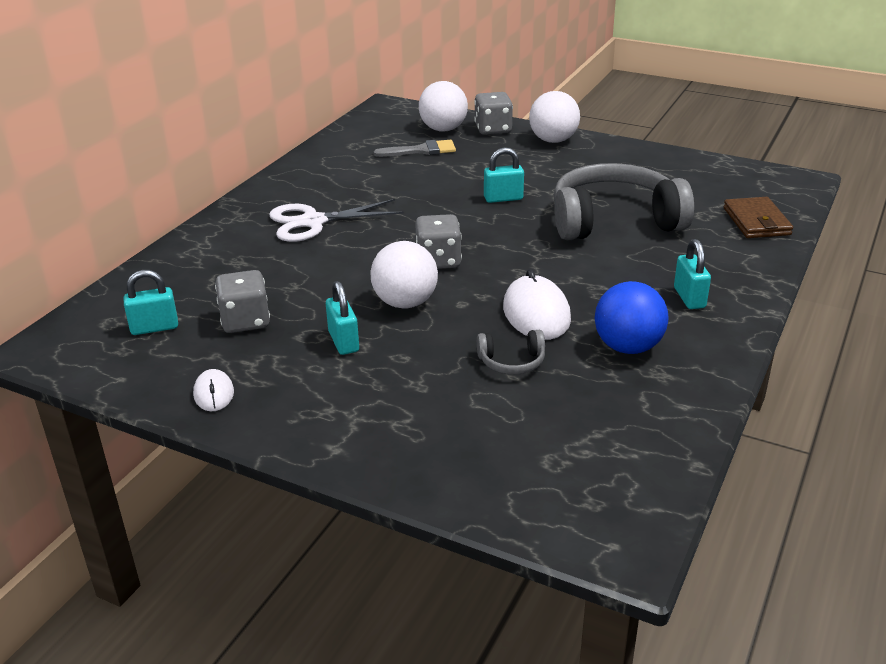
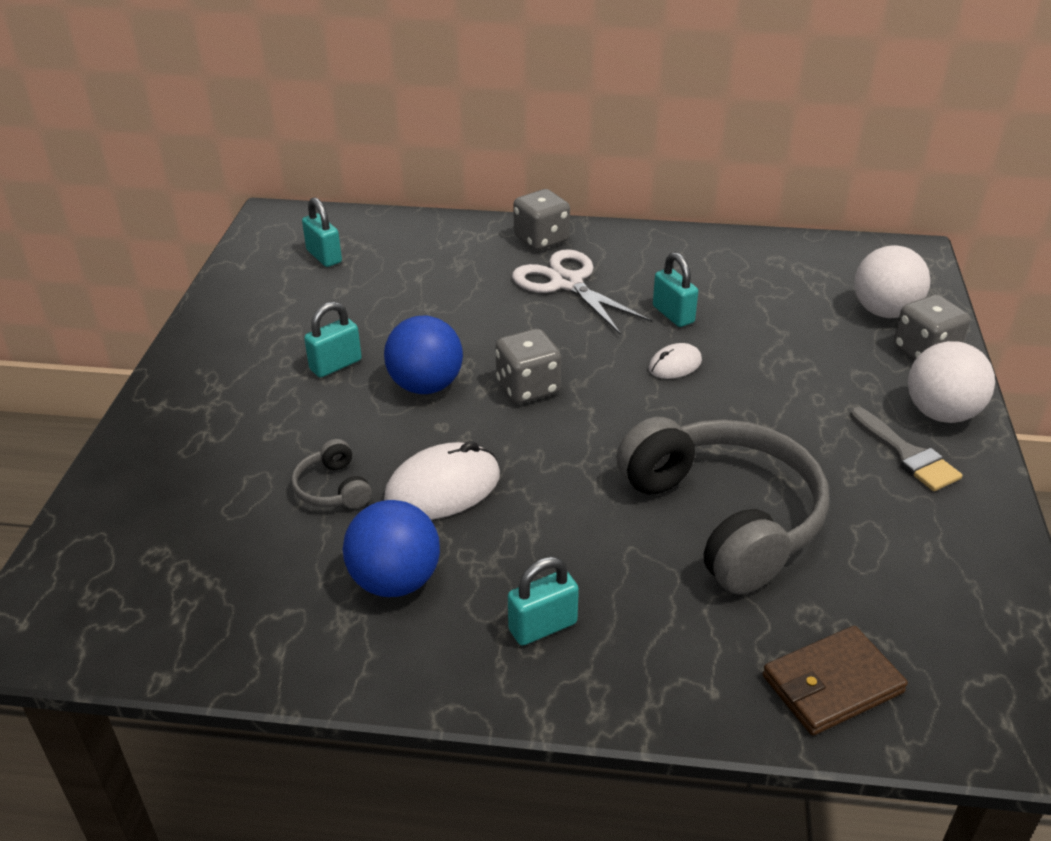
camera: 70 degrees right, 5 degrees up
white mouse [193,369,234,411] -> white mouse moved to [648,343,702,379]
grey dice [215,270,270,333] -> grey dice moved to [513,189,570,251]
white ball [370,241,438,309] -> blue ball [384,316,463,394]
grey brush [374,140,456,157] -> grey brush moved to [850,407,962,491]
turquoise padlock [484,147,524,203] -> turquoise padlock moved to [653,252,698,327]

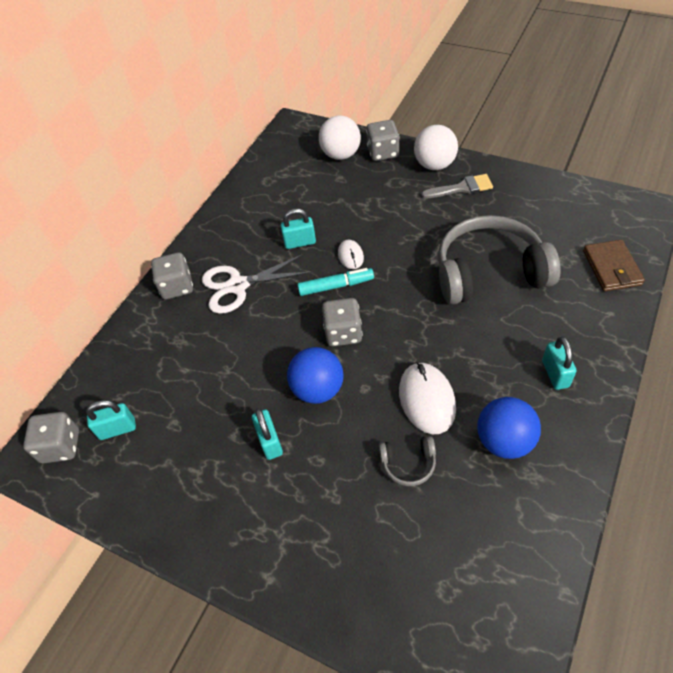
camera: 65 degrees left, 15 degrees up
none -> grey dice [23,412,79,463]
none -> turquoise marker [297,268,374,296]

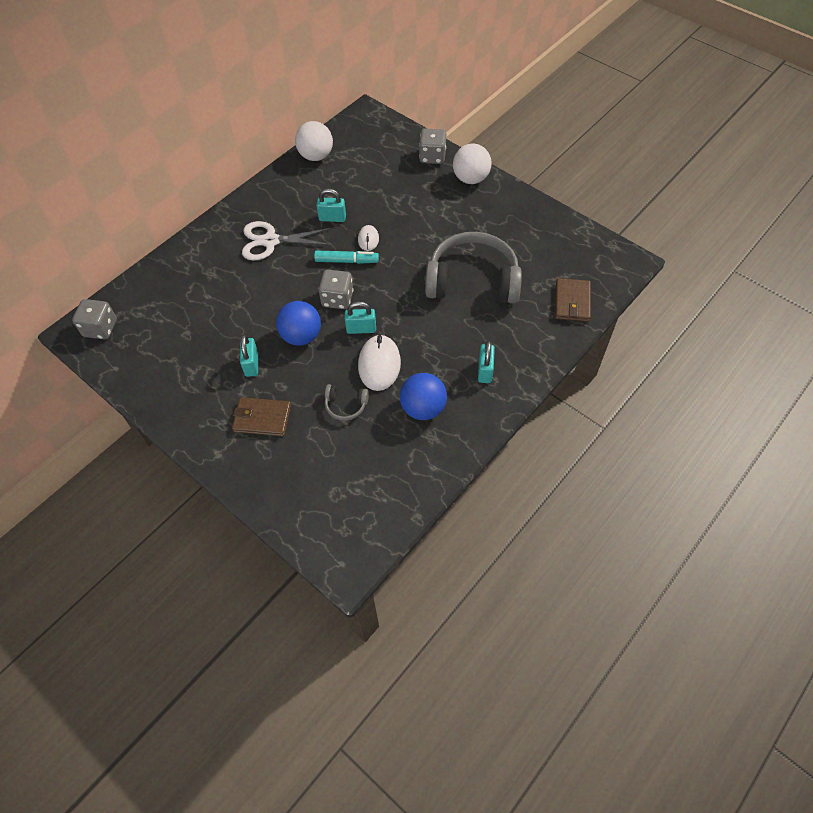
camera: 10 degrees right, 5 degrees up
turquoise padlock [86,400,136,440] -> turquoise padlock moved to [345,301,376,334]
grey dice [151,252,193,300] -> none
white ball [319,116,361,160] -> white ball moved to [295,121,333,161]
grey brush [421,174,493,198] -> none
none -> brown wallet [232,397,291,436]

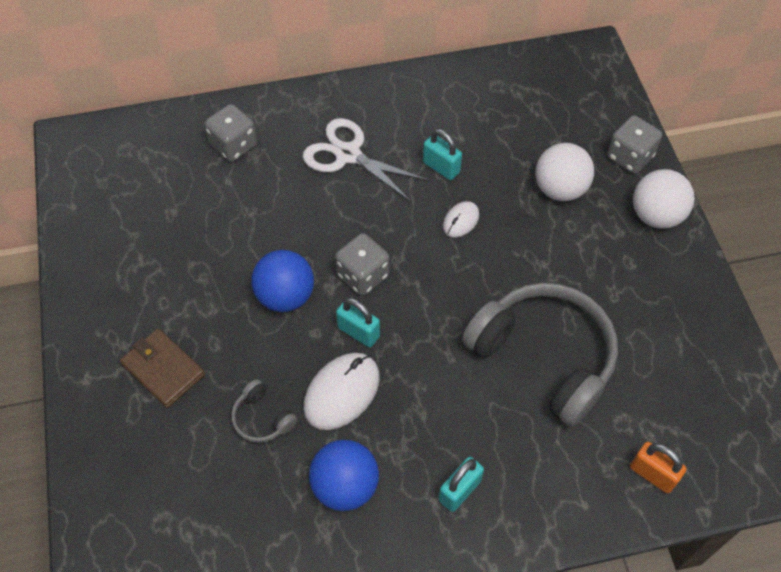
camera: 35 degrees right, 0 degrees up
grey dice [72,299,117,339] -> grey dice moved to [204,104,257,162]
turquoise padlock [240,334,258,377] -> none
white ball [295,121,333,161] -> white ball moved to [536,143,594,201]
turquoise marker [314,251,379,264] -> none
brown wallet [555,278,591,322] -> orange padlock [630,442,686,493]

